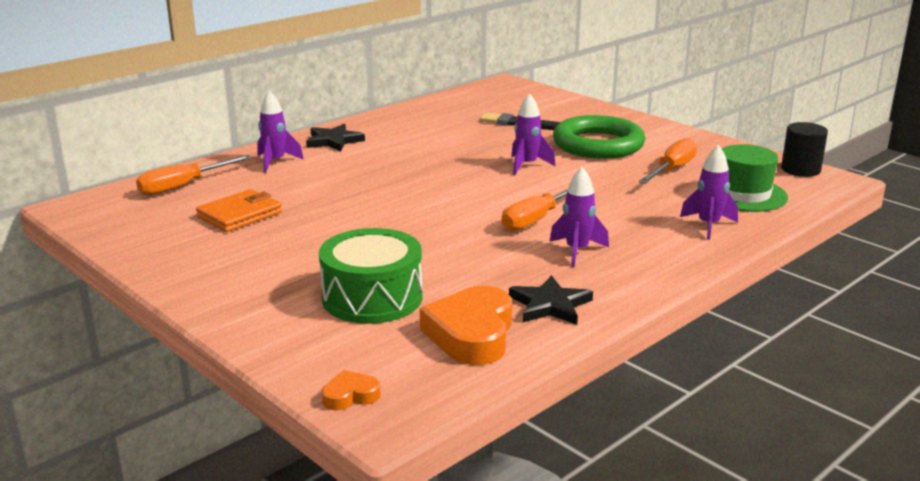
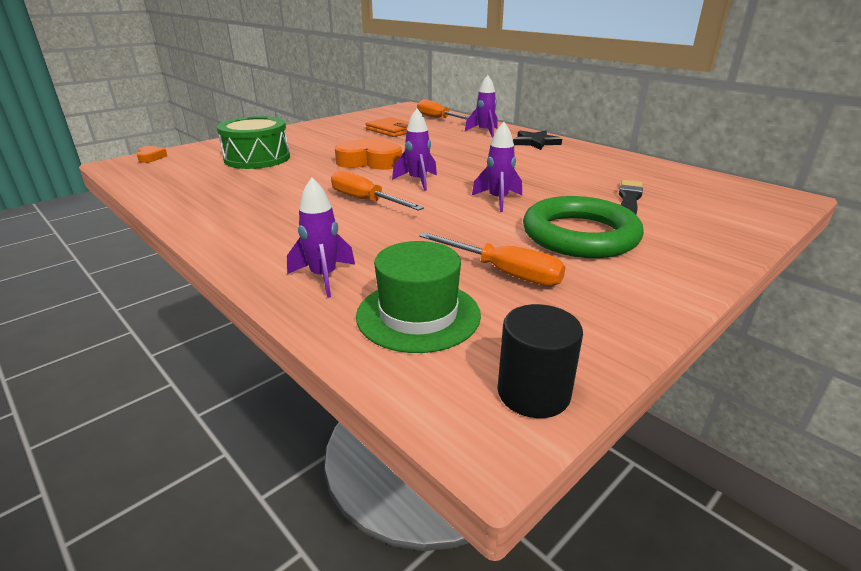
camera: 90 degrees right, 5 degrees up
orange heart [420,286,512,365] -> orange heart moved to [335,137,402,170]
black star [509,275,593,325] -> none
purple rocket [549,167,609,267] -> purple rocket moved to [392,109,437,191]

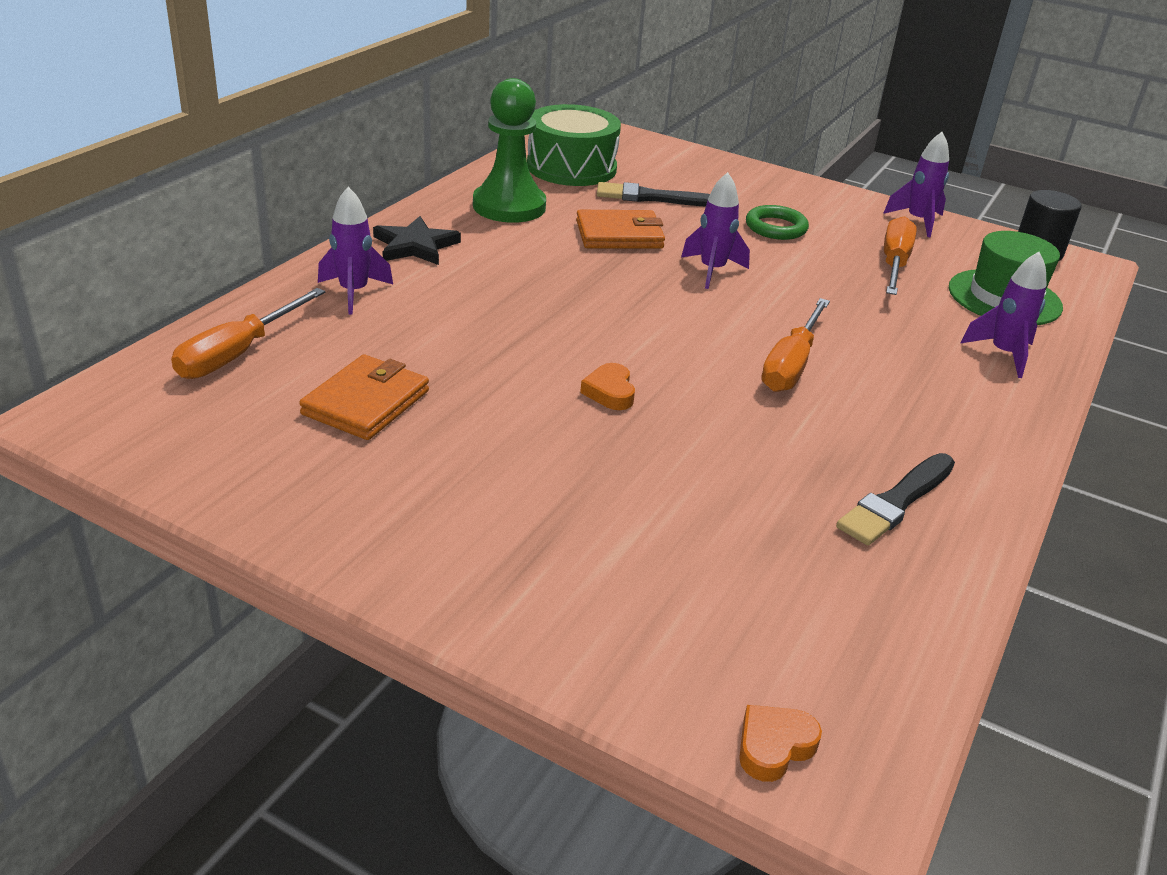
camera: 110 degrees left, 5 degrees up
green drum [217,116,290,169] -> green drum moved to [527,104,621,186]
orange heart [335,137,402,170] -> orange heart [580,363,635,410], size x0.48
purple rocket [392,109,437,191] -> purple rocket moved to [883,132,949,237]
green ring [523,196,644,258] -> green ring [746,205,809,240], size x0.51
none -> green pawn [473,78,546,223]
none -> orange wallet [576,210,665,249]
none -> black brush [836,453,955,545]

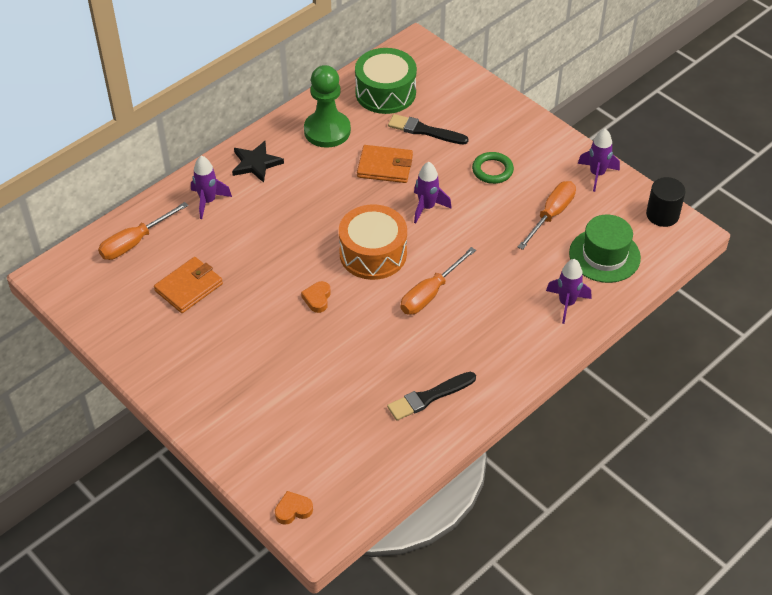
camera: 20 degrees right, 15 degrees up
none -> orange drum [339,204,407,280]

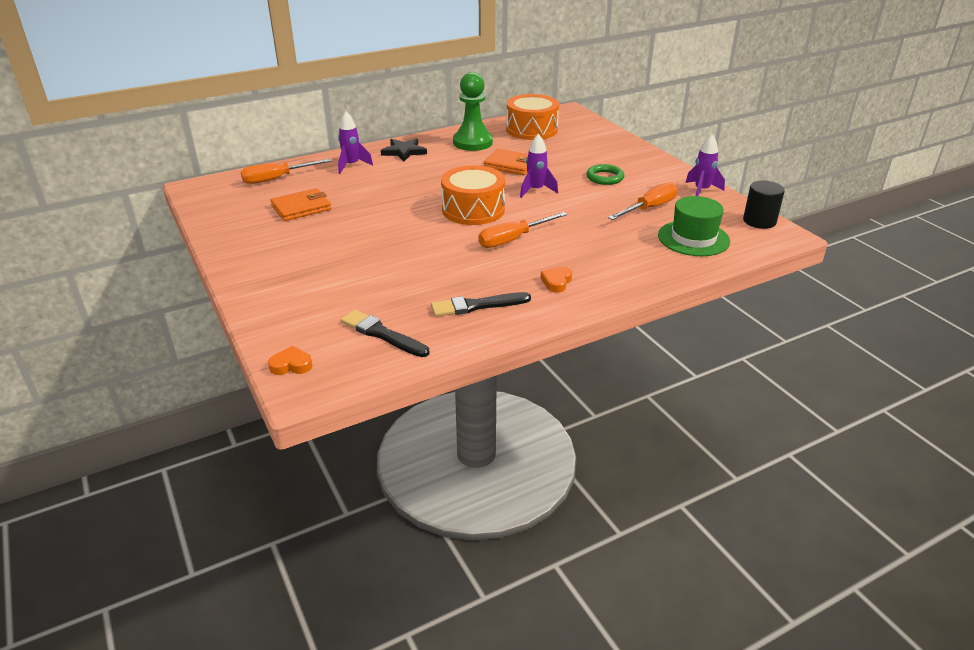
camera: 15 degrees right, 15 degrees down
orange heart [301,281,331,313] -> orange heart moved to [541,266,572,293]
green drum [355,48,417,114] -> orange drum [506,94,559,140]
black brush [388,114,468,145] -> black brush moved to [341,310,429,357]
purple rocket [546,259,591,324] -> none

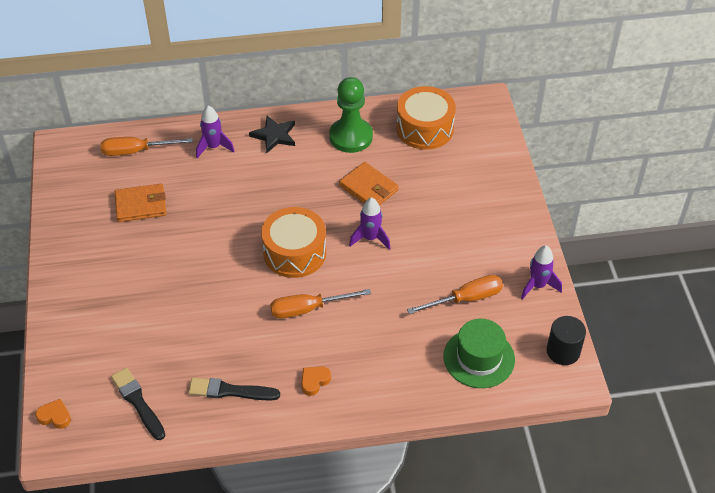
camera: 20 degrees right, 15 degrees up
green ring [586,164,624,185] -> none

